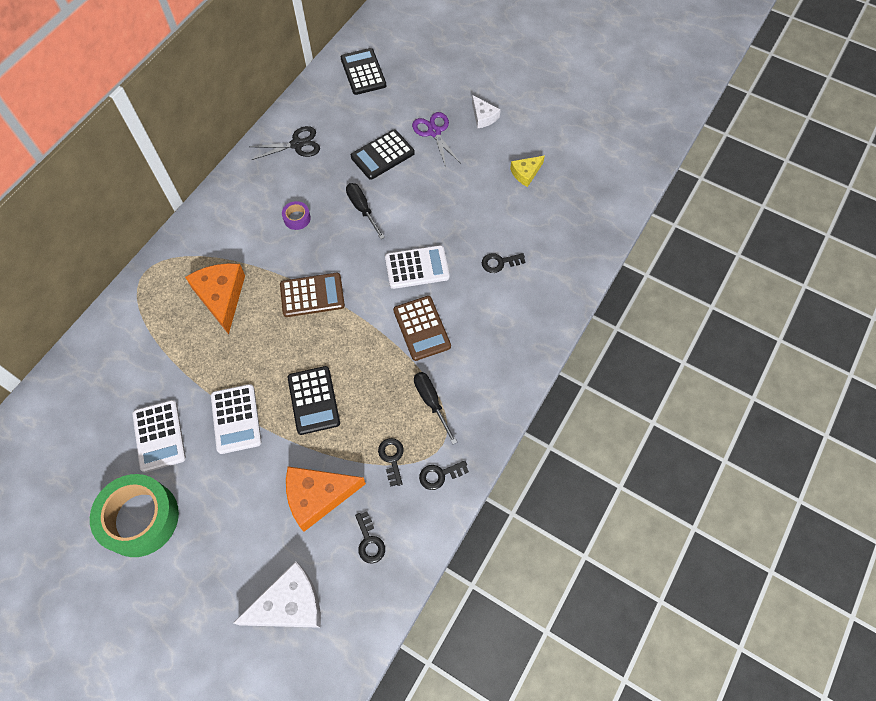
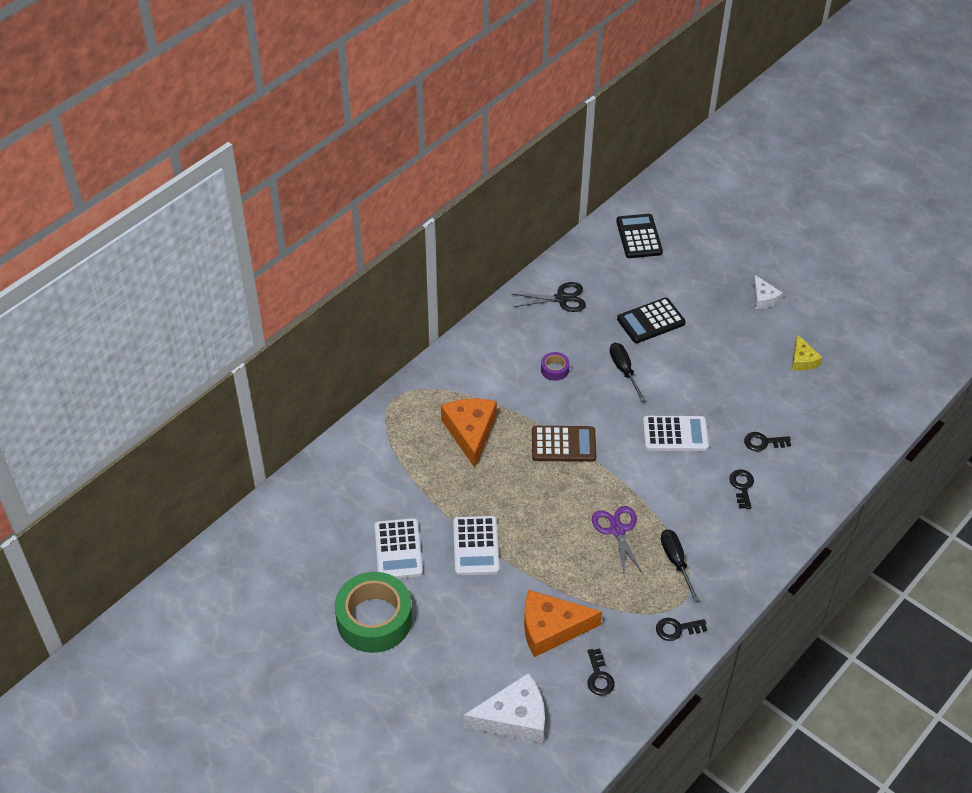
camera: 10 degrees right, 15 degrees down
black calculator [288,366,340,435] -> none
black key [378,438,404,487] -> black key moved to [729,469,754,509]
brown calculator [393,296,451,361] -> none
purple scissors [412,112,460,167] -> purple scissors moved to [592,506,643,578]
yellow cheese [510,156,545,187] -> yellow cheese turned 75 degrees counterclockwise [792,334,823,370]

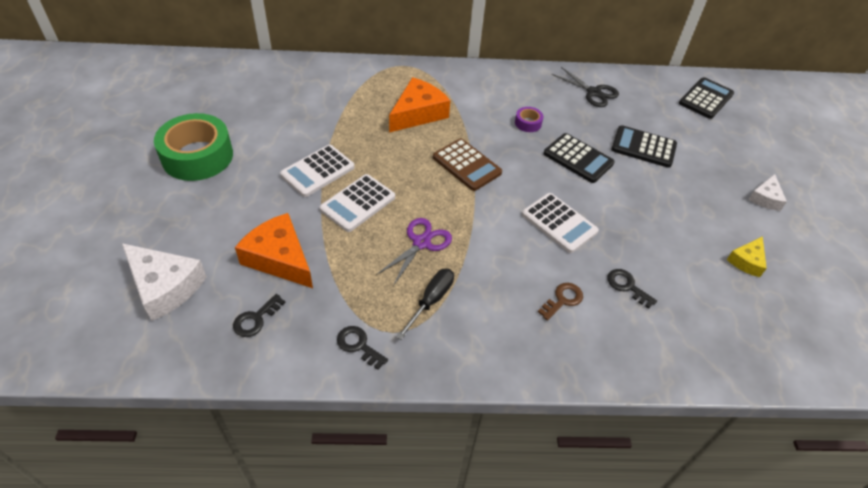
camera: 45 degrees right, 0 degrees up
white calculator [375,518,423,578] -> white calculator moved to [320,174,395,232]
black screwdriver [610,343,645,401] -> black calculator [544,133,615,183]
black key [729,469,754,509] -> brown key [538,283,583,321]

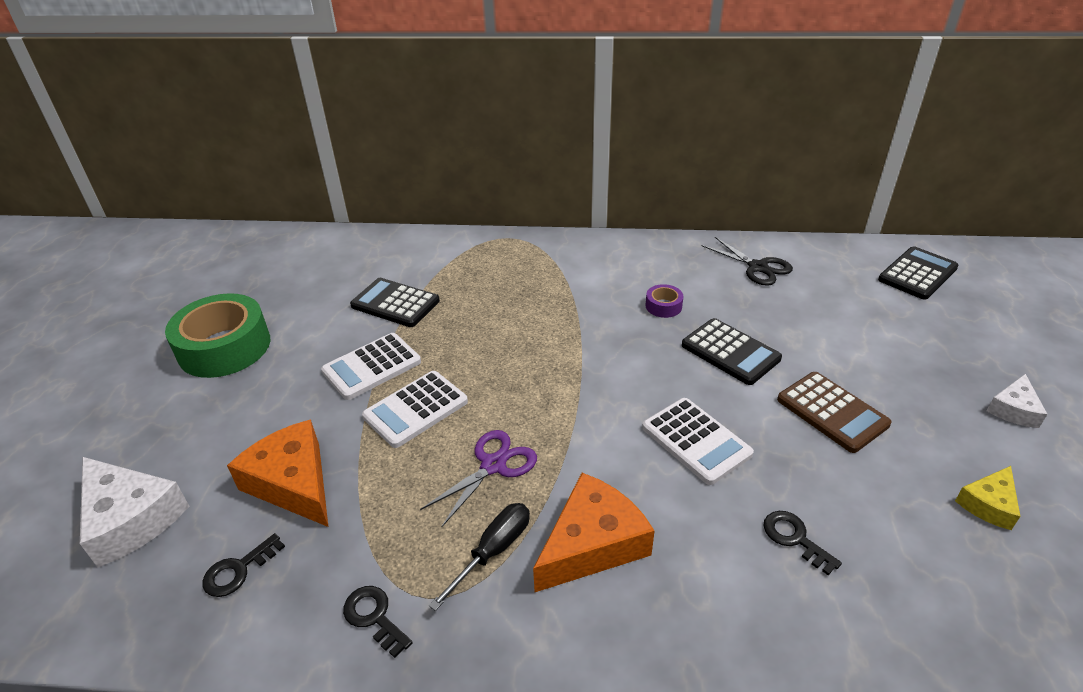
camera: 10 degrees right, 10 degrees down
orange cheese [389,77,450,133] -> orange cheese moved to [533,473,654,592]
brown calculator [433,139,502,191] -> brown calculator moved to [777,372,891,453]
brown key [538,283,583,321] -> none
black calculator [611,125,677,168] -> black calculator moved to [350,278,440,327]

